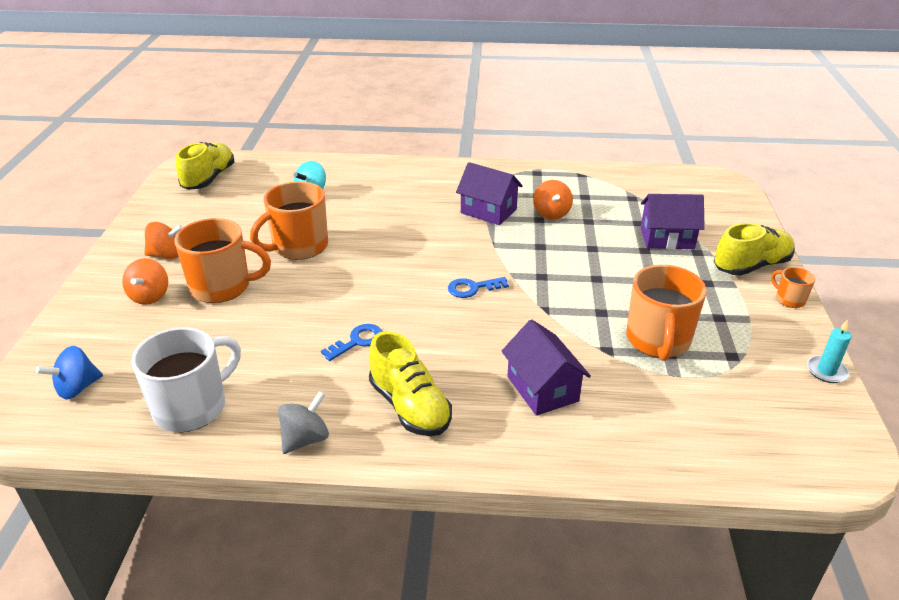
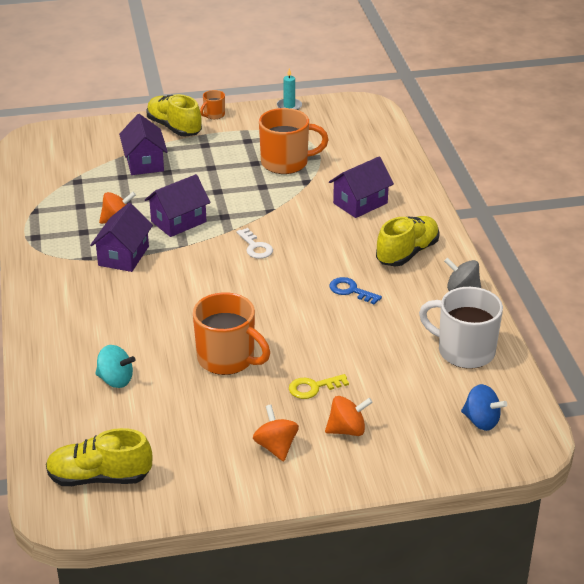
camera: 105 degrees left, 0 degrees up
orange mug [174,218,271,303] -> yellow key [289,374,349,399]
blue key [448,277,509,298] -> white key [236,228,273,259]
none -> purple house [145,174,210,237]

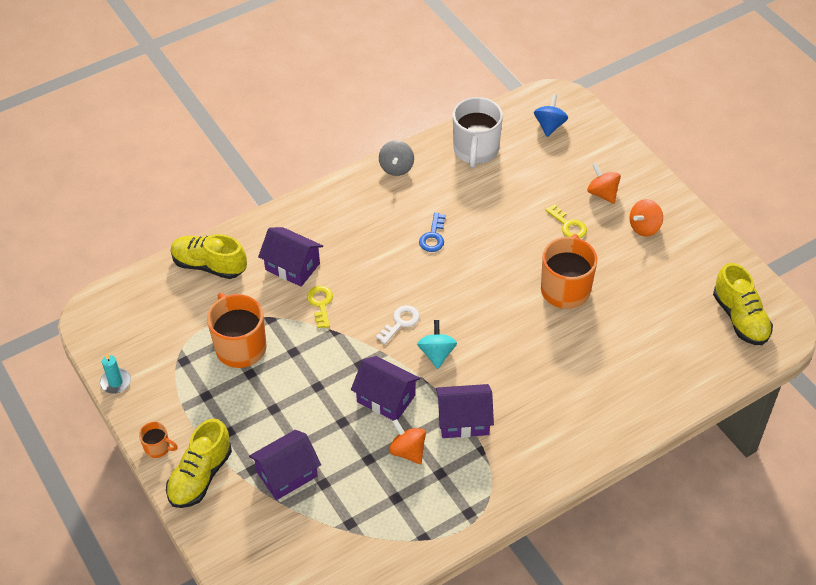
camera: 110 degrees left, 15 degrees up
turquoise spinning top [95,345,135,388] -> turquoise spinning top moved to [417,320,457,369]
yellow shoe [376,216,440,266] -> yellow shoe moved to [171,234,247,279]
none -> yellow key [307,286,333,328]

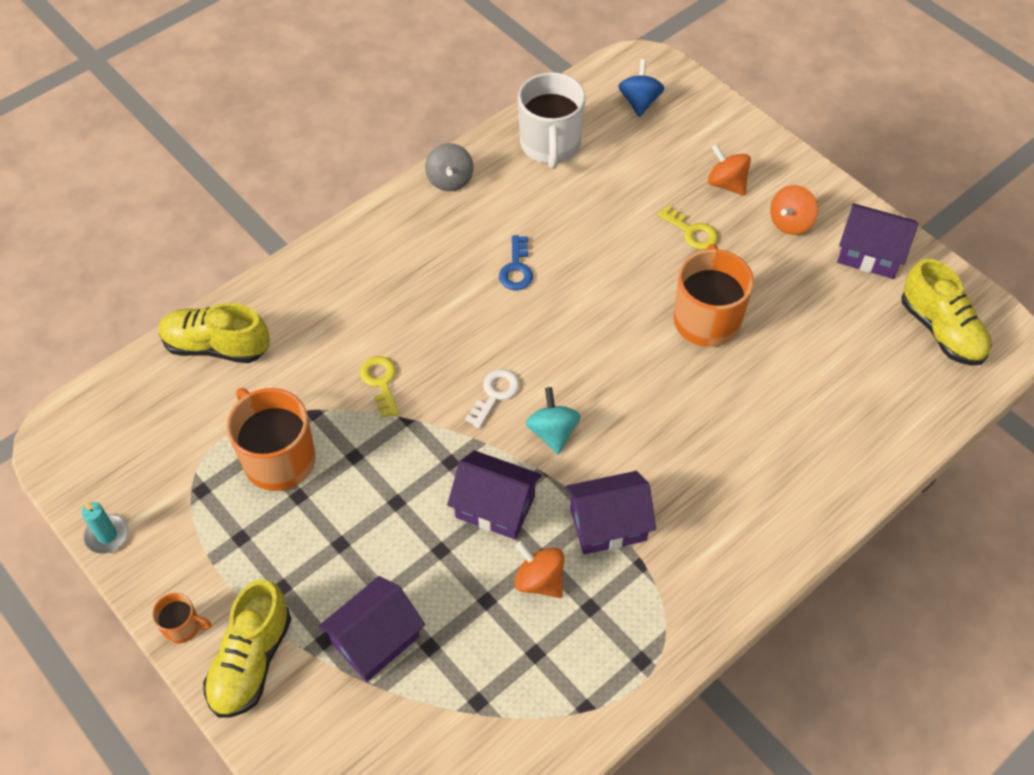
camera: 10 degrees left, 5 degrees up
purple house [258,227,323,287] -> purple house moved to [837,203,918,279]

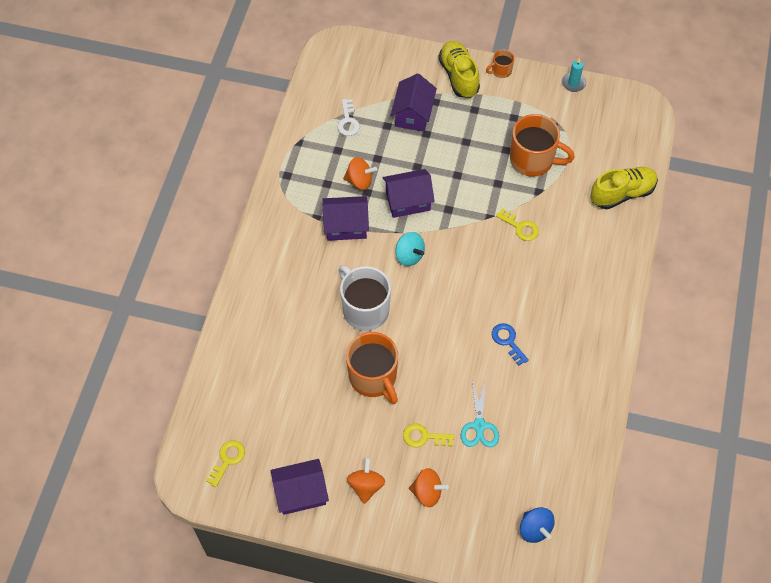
camera: 145 degrees right, 5 degrees up
grey spinning top [425,143,474,191] -> none
white key [465,369,520,428] -> white key moved to [337,99,360,136]
white mug [518,72,586,169] -> white mug moved to [338,265,391,331]
purple house [566,471,656,555] -> purple house turned 45 degrees clockwise [322,196,369,241]
yellow shoe [902,259,992,366] -> yellow key [206,440,245,487]
none -> turquoise scissors [461,378,499,447]

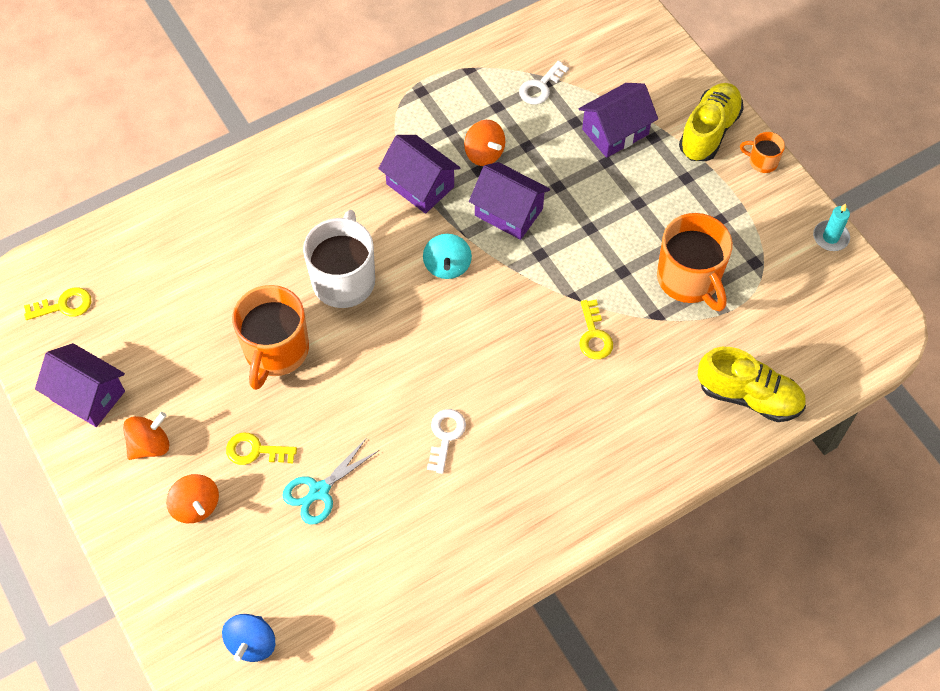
camera: 45 degrees right, 0 degrees up
yellow key [403,424,454,447] -> yellow key turned 45 degrees counterclockwise [226,433,297,465]
blue key [492,323,529,366] -> white key [427,409,466,474]

